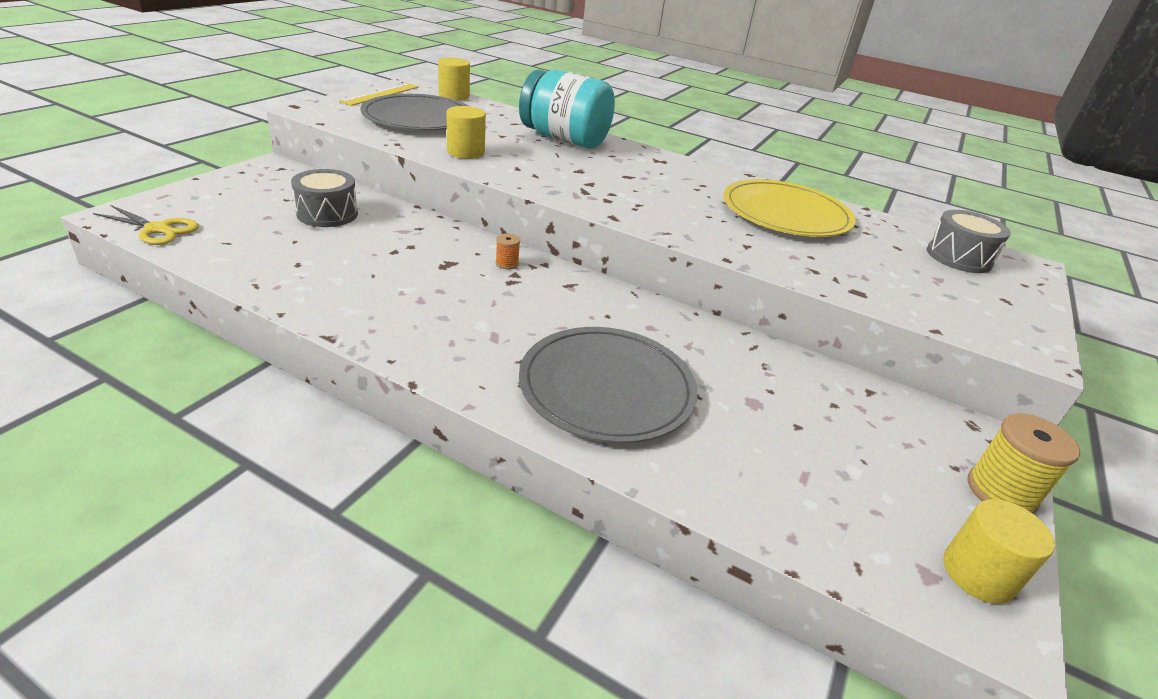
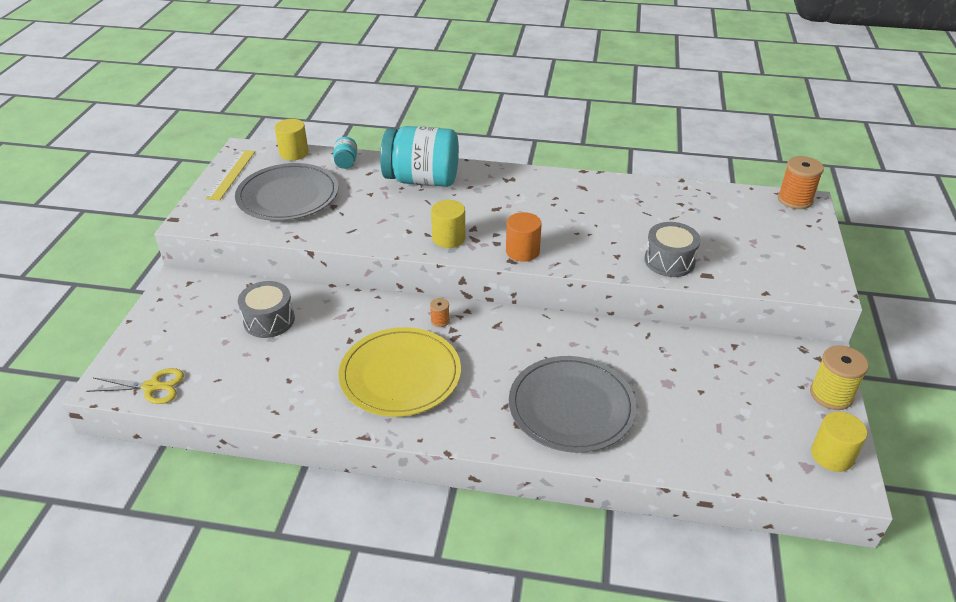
camera: 15 degrees left, 5 degrees up
yellow cylinder [447,106,486,159] -> yellow cylinder moved to [431,200,465,248]
yellow plate [723,179,856,237] -> yellow plate moved to [338,327,461,417]
grey drum [927,210,1011,273] -> grey drum moved to [644,222,701,277]
none -> turquoise jar [333,137,357,169]
none -> orange cylinder [506,212,542,262]
none -> orange spool [778,156,824,209]

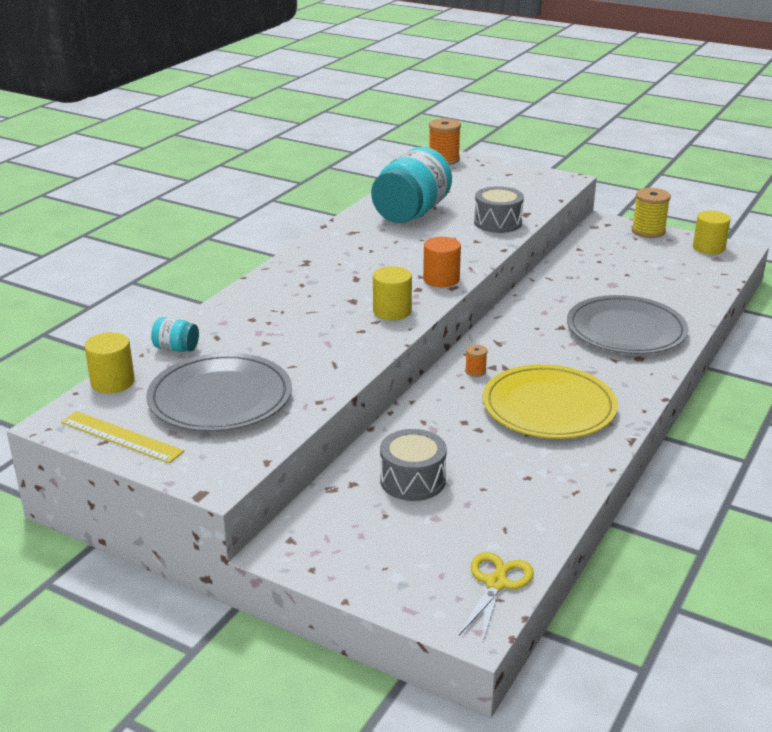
camera: 70 degrees left, 10 degrees down
turquoise jar [380,126,459,187] -> turquoise jar moved to [371,147,452,223]

